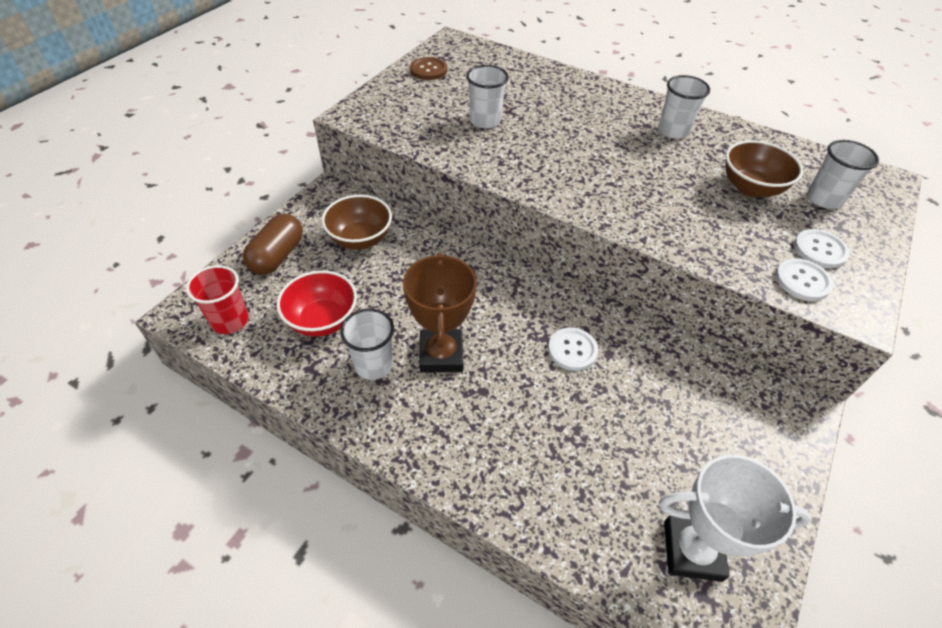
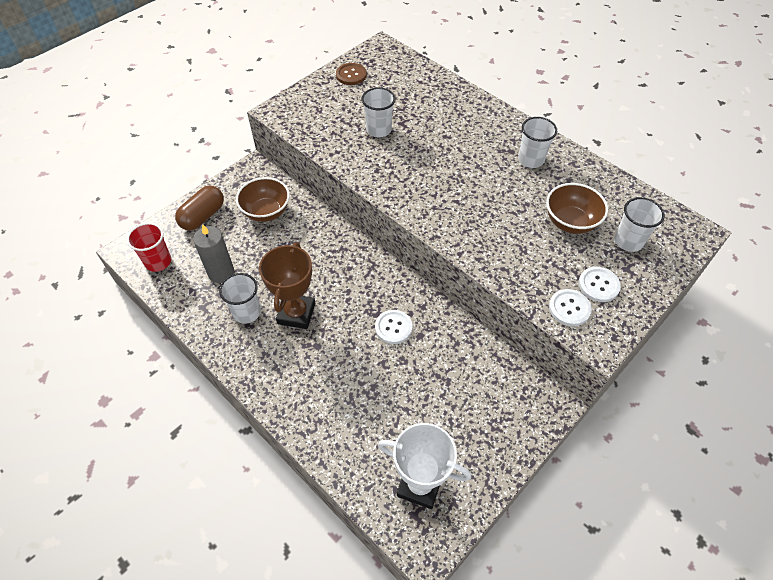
camera: 15 degrees right, 5 degrees up
red bowl [276,270,357,337] -> grey candle [193,224,234,283]

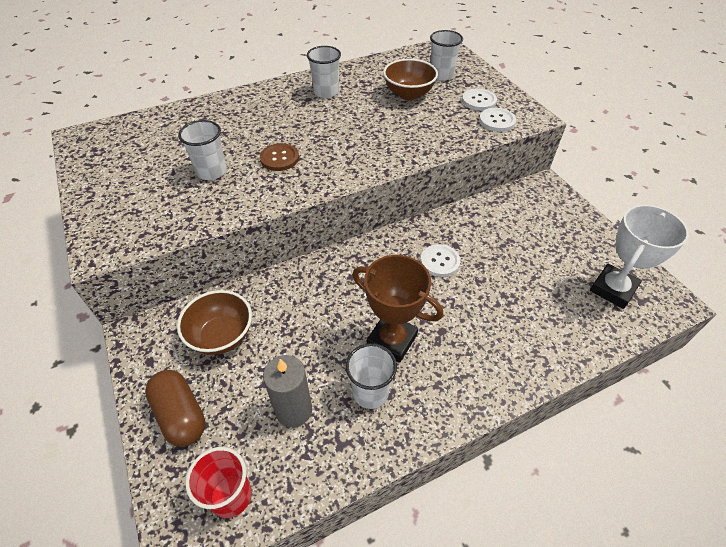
camera: 70 degrees left, 5 degrees down
brown button [336,63,367,85] -> brown button moved to [260,143,299,171]

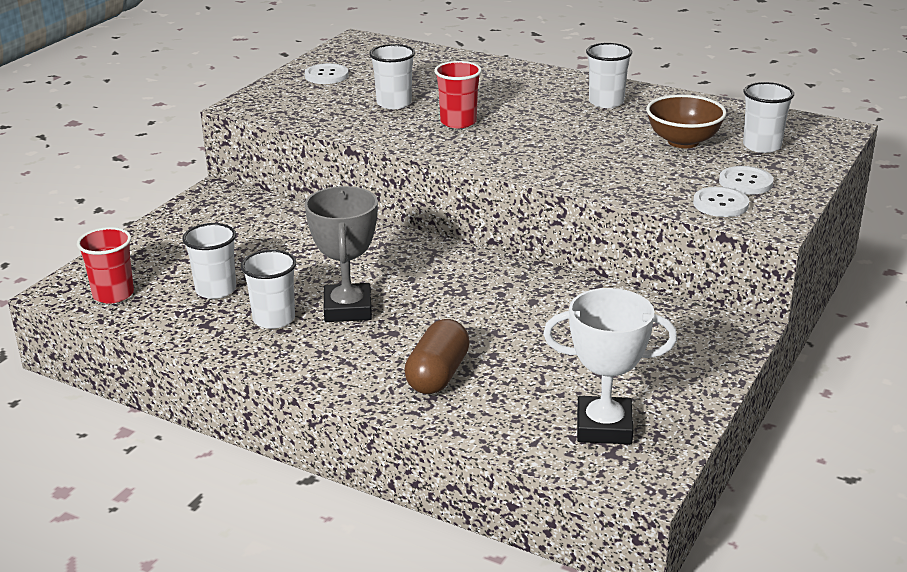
camera: 55 degrees right, 20 degrees down
brown capsule [145,370,206,447] -> brown capsule moved to [404,319,470,394]
brown bowl [177,290,252,355] -> none
brown button [260,143,299,171] -> red cup [434,61,482,128]
grey candle [263,355,312,428] -> white cup [182,223,236,299]
brown trophy [352,255,443,363] -> grey trophy [305,186,378,322]
white button [421,244,461,277] -> white button moved to [305,63,349,84]

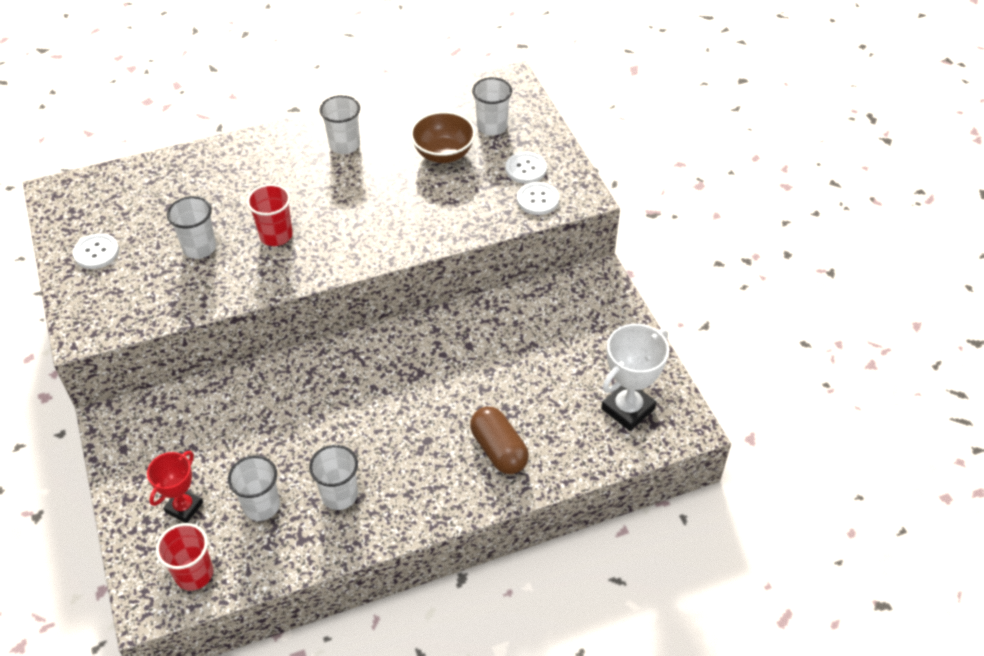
camera: 50 degrees left, 20 degrees up
grey trophy [305,186,378,322] -> none
none -> red trophy [147,451,203,523]

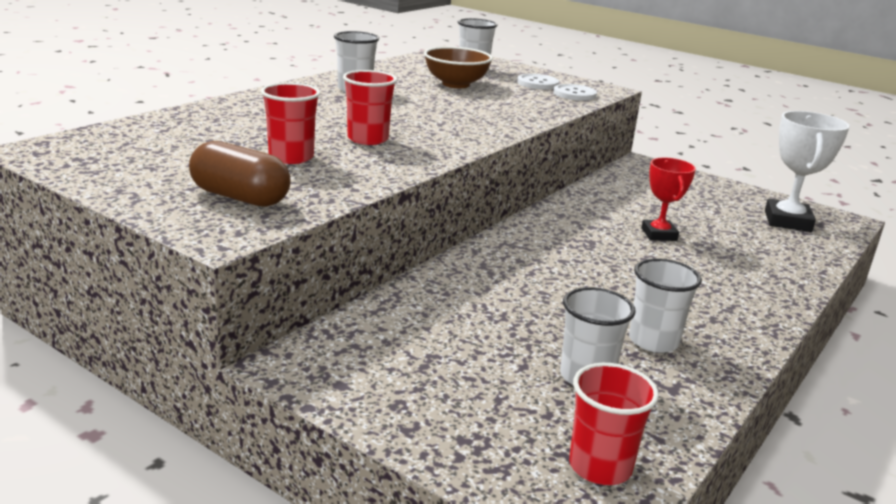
camera: 35 degrees left, 25 degrees down
white button [73,233,119,269] -> none
red trophy [147,451,203,523] -> red trophy moved to [641,157,696,241]
white cup [167,196,216,259] -> red cup [261,83,320,164]
brown capsule [470,407,529,474] -> brown capsule moved to [189,141,291,207]

